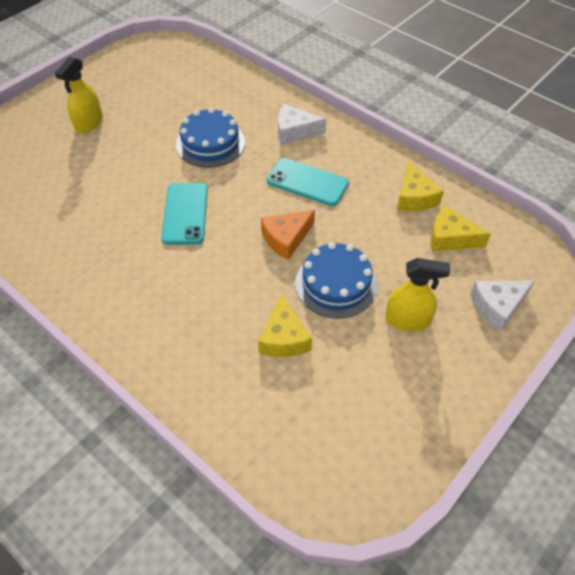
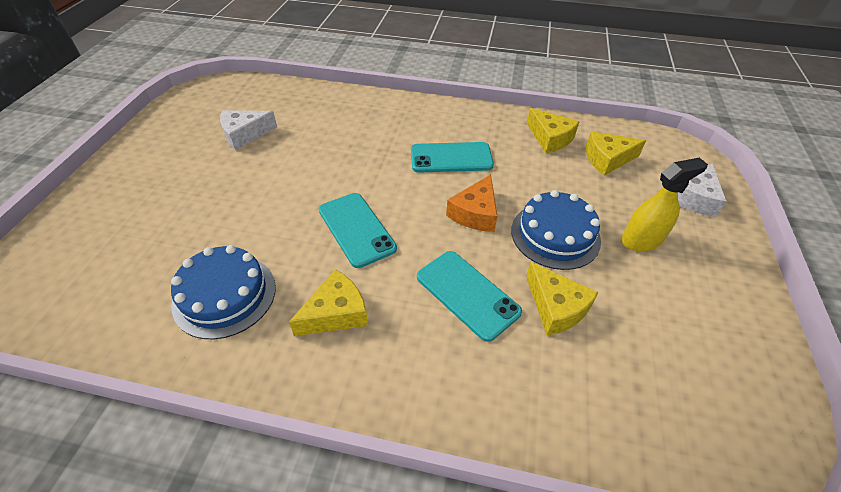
camera: 30 degrees left, 5 degrees down
yellow spray bottle [55,57,103,133] -> none
blue cake [176,108,245,168] -> blue cake moved to [171,245,276,339]
white cheese [278,104,326,145] -> white cheese moved to [220,110,277,150]
none -> yellow cheese [289,269,368,336]
none -> turquoise phone [417,251,522,342]

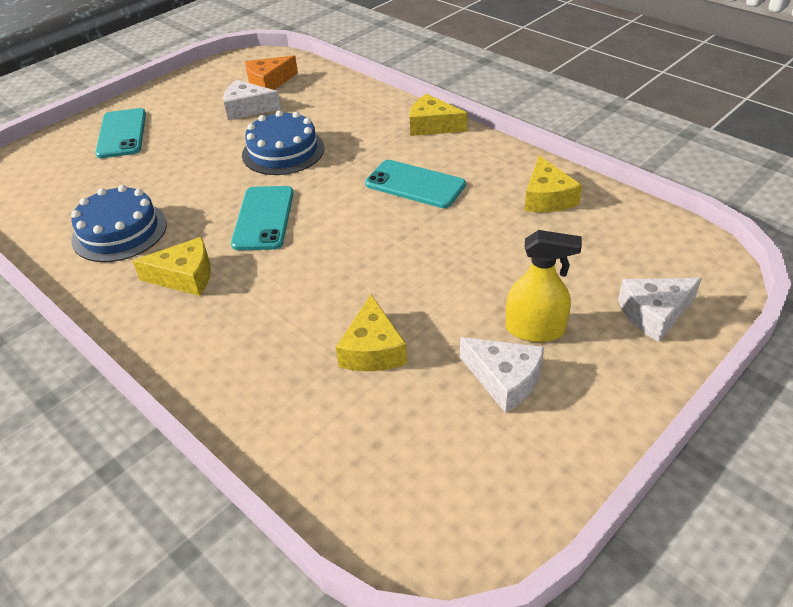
camera: 35 degrees right, 5 degrees down
turquoise phone [417,251,522,342] -> turquoise phone moved to [95,108,146,158]
orange cheese [446,175,497,232] -> orange cheese moved to [245,56,298,90]
blue cake [511,190,601,270] -> blue cake moved to [242,110,325,175]
yellow cheese [586,131,646,175] -> yellow cheese moved to [410,94,468,136]
none -> white cheese [460,337,544,413]

